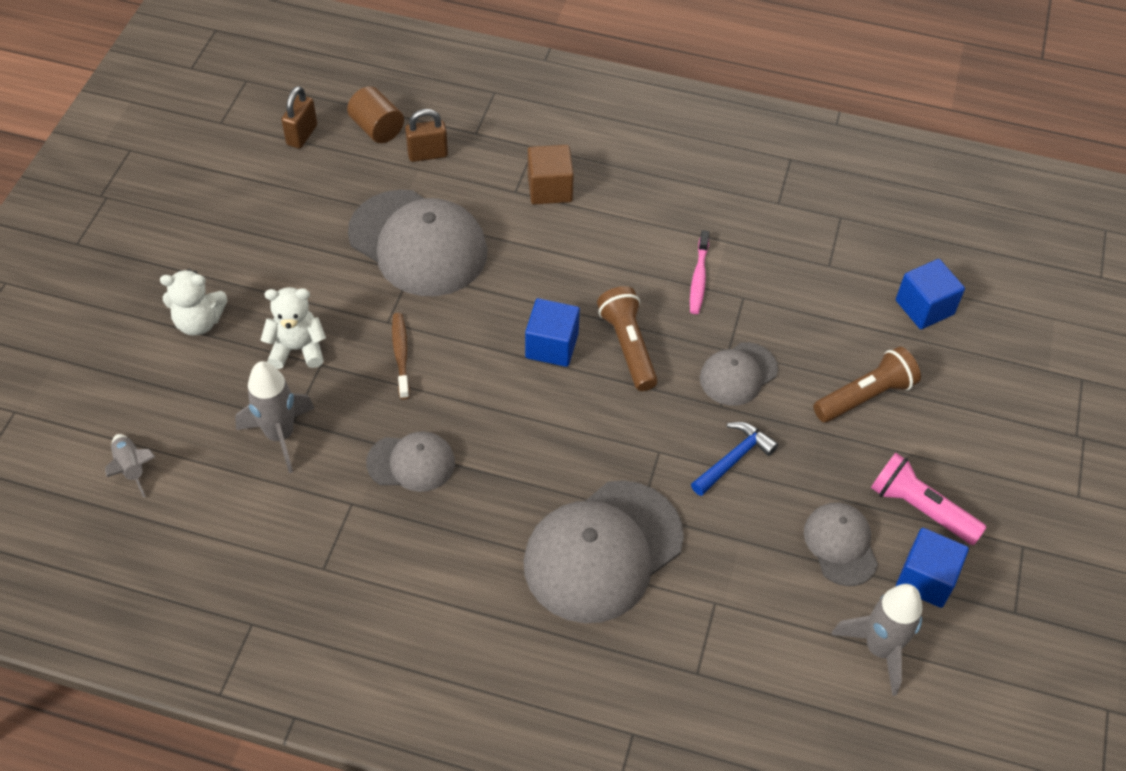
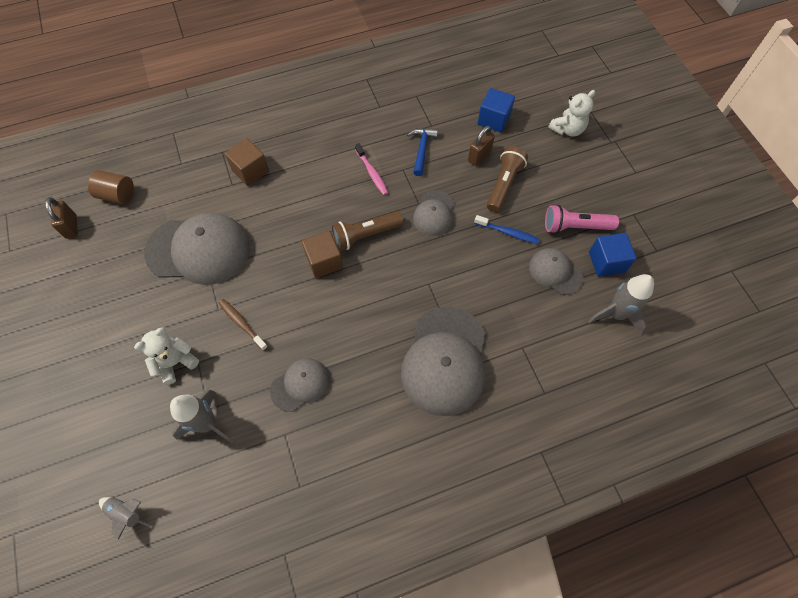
camera: 35 degrees left, 10 degrees up
white teddy bear [160,269,227,336] -> white teddy bear moved to [548,90,595,136]
brown padlock [405,109,448,162] -> brown padlock moved to [468,126,495,166]
blue cube [525,298,580,367] -> brown cube [302,230,343,278]
brown flashlight [597,286,658,391] -> brown flashlight turned 60 degrees counterclockwise [332,212,403,251]
blue hammer [691,422,778,496] -> blue hammer moved to [407,128,438,176]
none -> blue toothbrush [474,215,540,244]

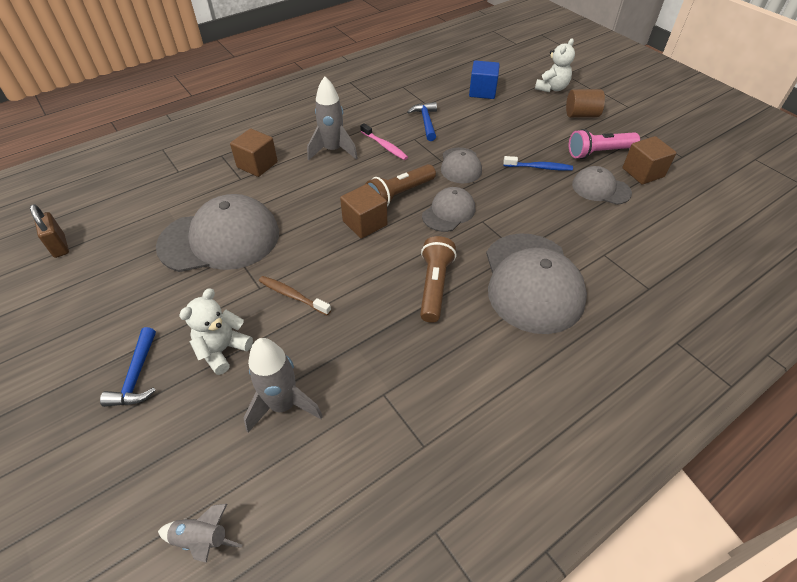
camera: 15 degrees left, 15 degrees down
brown cylinder [88,170,134,204] -> brown cylinder moved to [566,89,605,118]
grey cap [270,358,329,412] -> grey cap moved to [422,187,475,232]
brown padlock [468,126,495,166] -> none
brown flashlight [487,146,528,212] -> brown flashlight moved to [420,236,456,323]
grey rocket [588,274,654,334] -> grey rocket moved to [307,76,358,161]
blue cube [589,233,637,277] -> brown cube [622,136,676,185]
none -> blue hammer [100,327,156,407]

